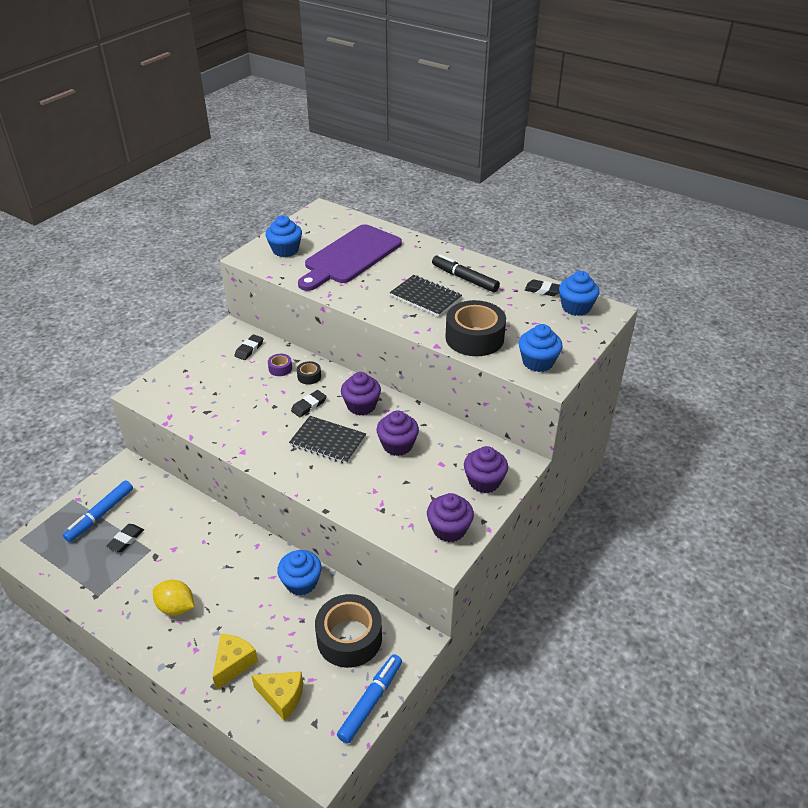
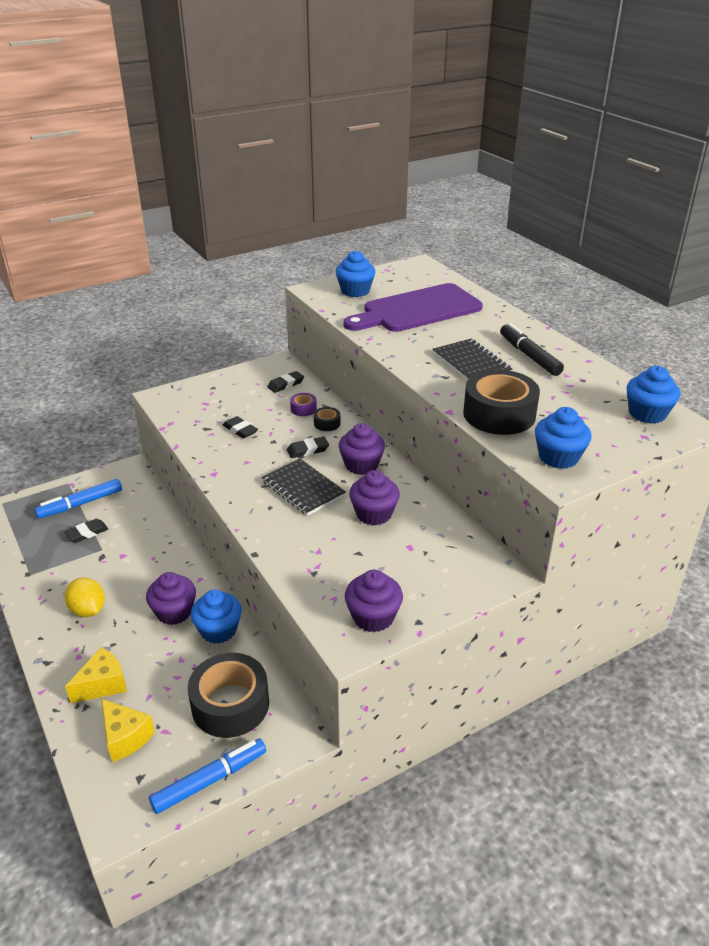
camera: 25 degrees right, 5 degrees down
purple cupcake [464,446,508,493] -> purple cupcake moved to [146,572,196,625]
black eraser [525,280,560,296] -> black eraser moved to [223,416,258,438]

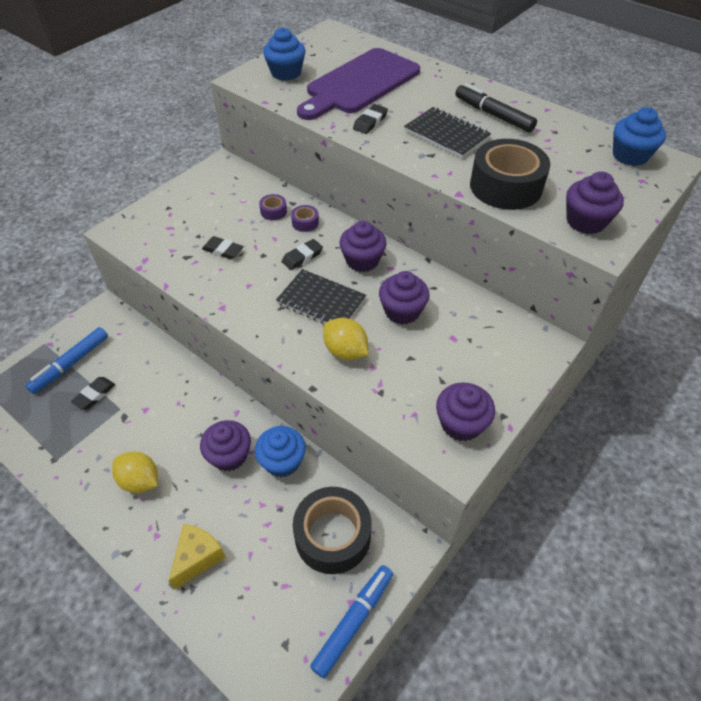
camera: 20 degrees left, 15 degrees up
yellow cheese [102,699,155,762] -> none
black eraser [267,371,304,393] -> black eraser moved to [353,104,388,134]
black tape [314,407,340,431] -> purple tape [291,205,319,232]
blue cupcake [535,407,591,469] -> purple cupcake [566,171,624,234]
none -> yellow lemon [323,318,368,360]

